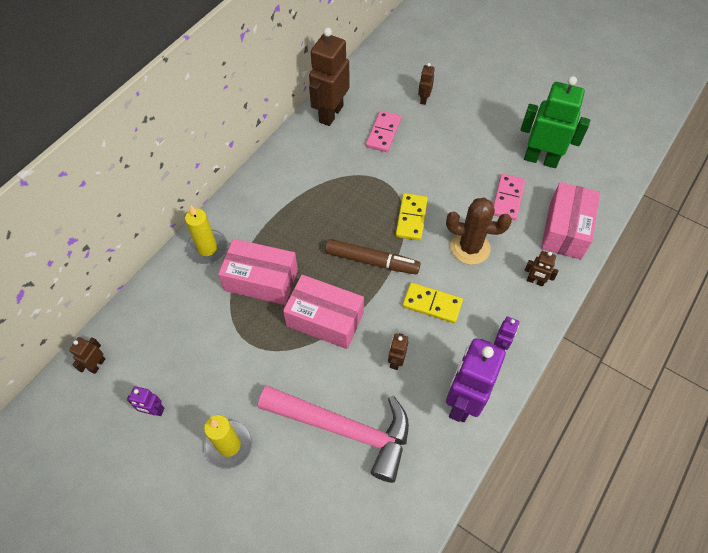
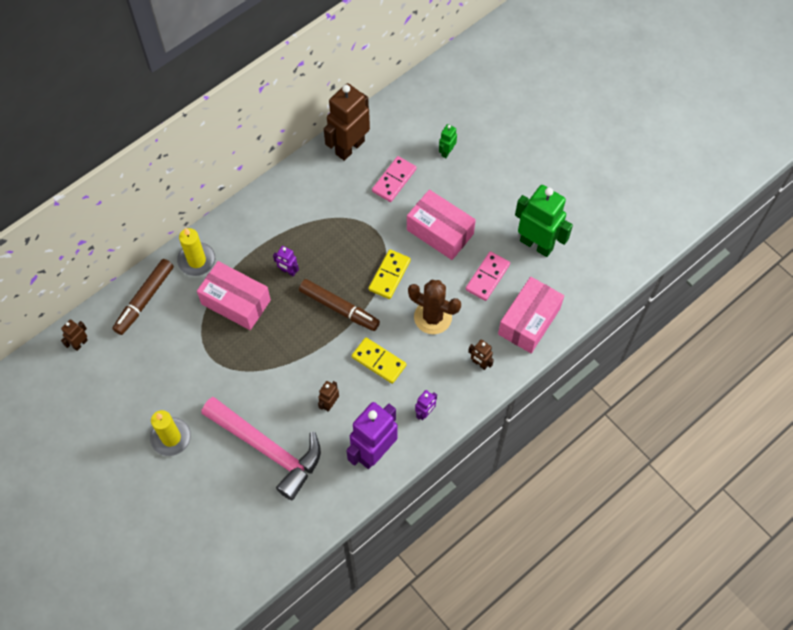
camera: 15 degrees right, 5 degrees up
purple robot [127,386,164,416] -> purple robot moved to [273,246,299,276]
pink box [283,275,364,349] -> pink box moved to [407,190,476,260]
brown robot [418,63,435,105] -> green robot [439,124,457,158]
none -> brown marker [112,259,174,335]

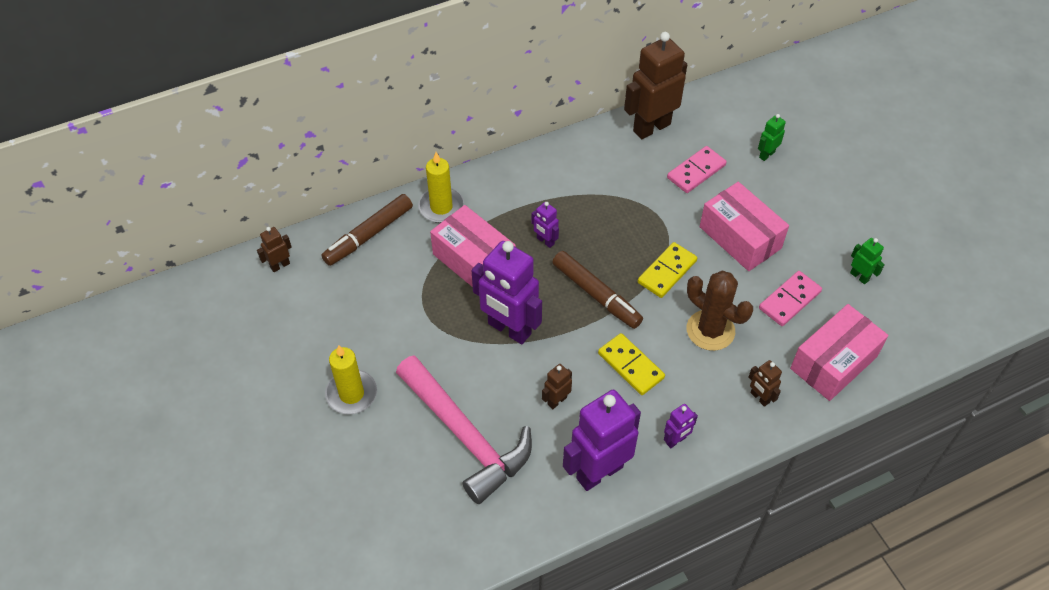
camera: 15 degrees right, 10 degrees down
green robot [515,185,573,257] -> green robot [850,238,885,284], size x0.46
none -> purple robot [471,241,542,344]

